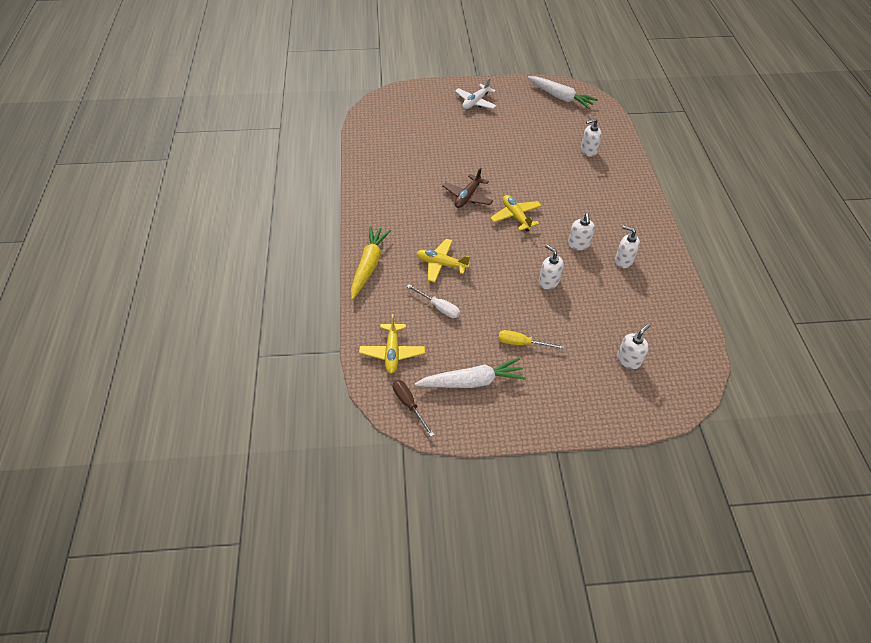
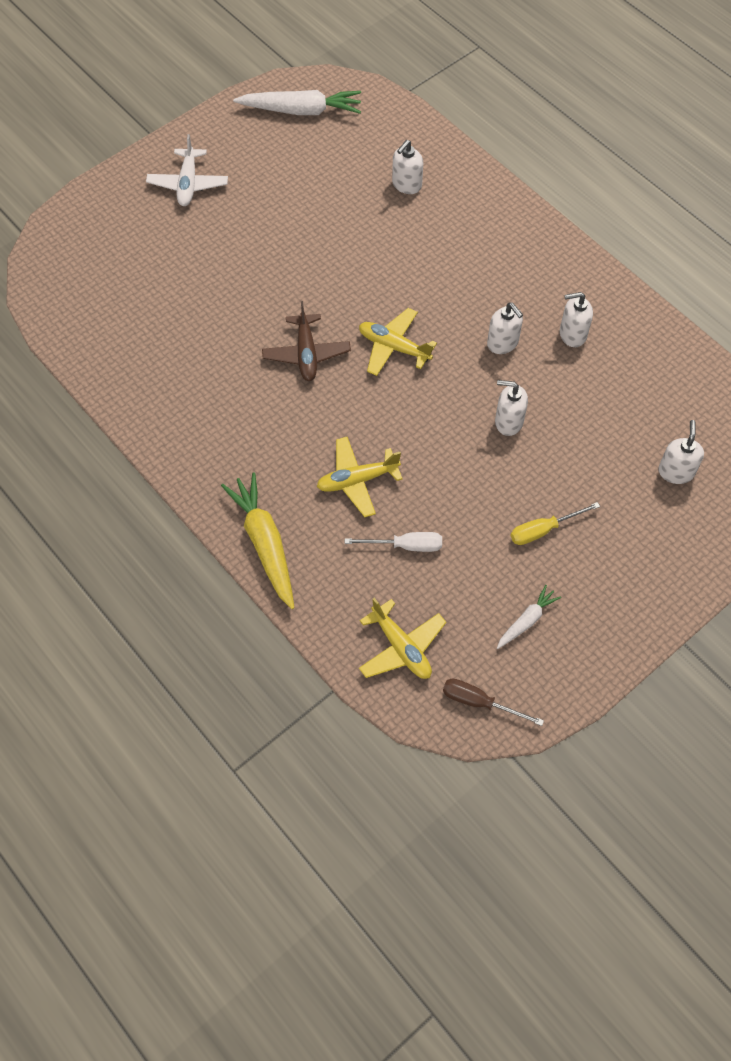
camera: 35 degrees left, 10 degrees up
white carrot [414,358,526,388] -> white carrot [497,585,561,649], size x0.54

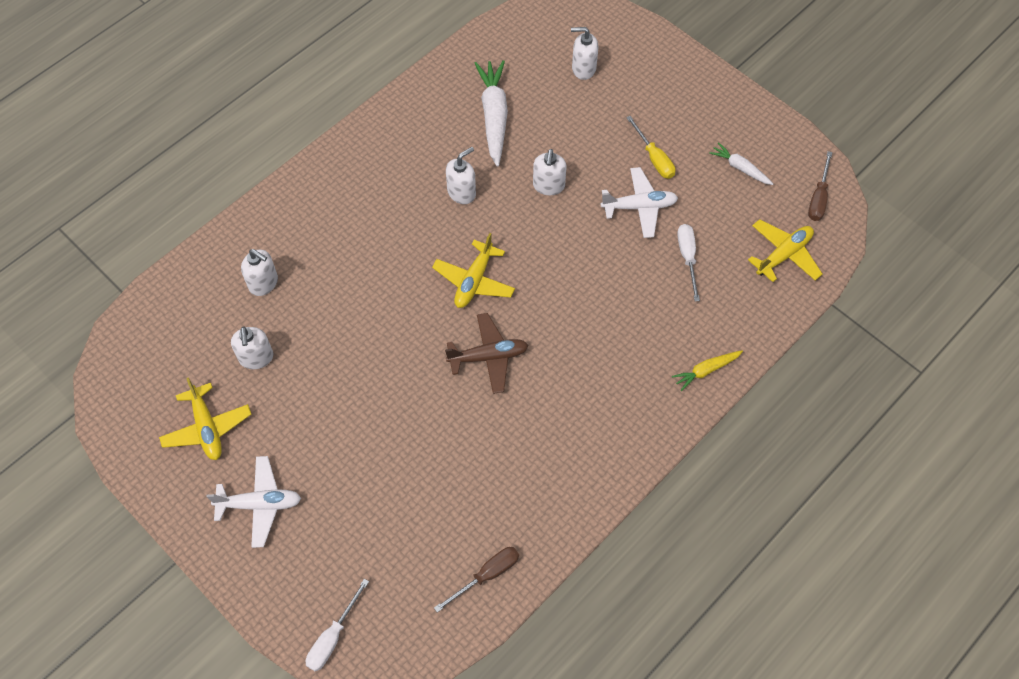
camera: 95 degrees left, 0 degrees up
yellow carrot [221,472,294,609] -> yellow carrot [672,350,743,391], size x0.54
white carrot [233,90,361,115] -> white carrot moved to [475,60,508,167]
yellow plane [317,437,403,517] -> yellow plane moved to [159,377,251,460]
white soap dispenser [560,292,593,347] -> white soap dispenser moved to [231,326,273,369]
none -> white screwdriver [306,579,369,671]
none -> brown screwdriver [434,547,519,613]
none -> white plane [601,167,678,238]

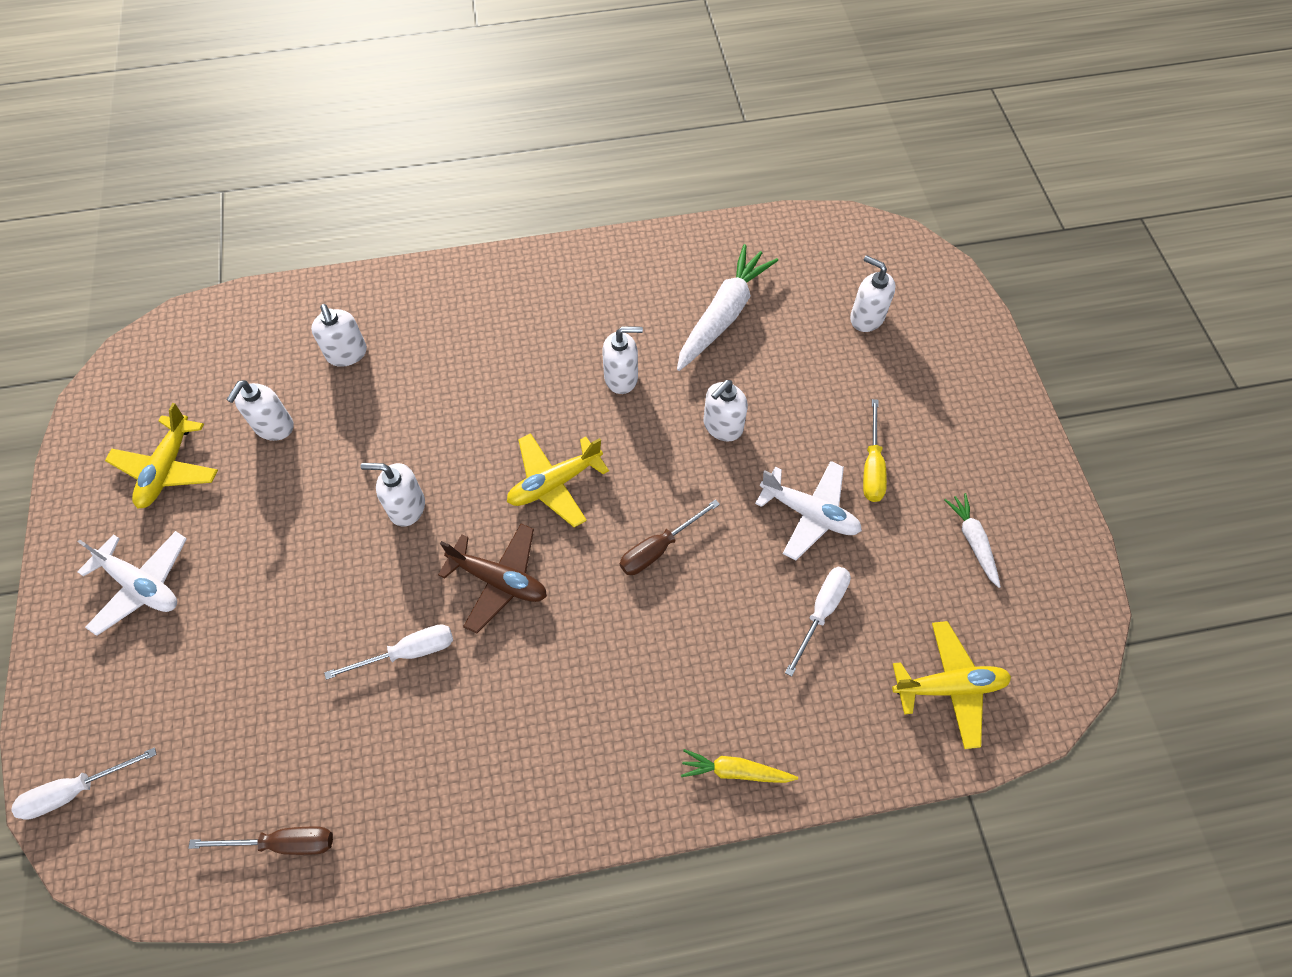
camera: 35 degrees right, 0 degrees up
brown screwdriver [808,151,833,221] -> brown screwdriver moved to [620,499,720,575]
none -> white screwdriver [324,624,453,680]
none -> white soap dispenser [361,463,425,526]

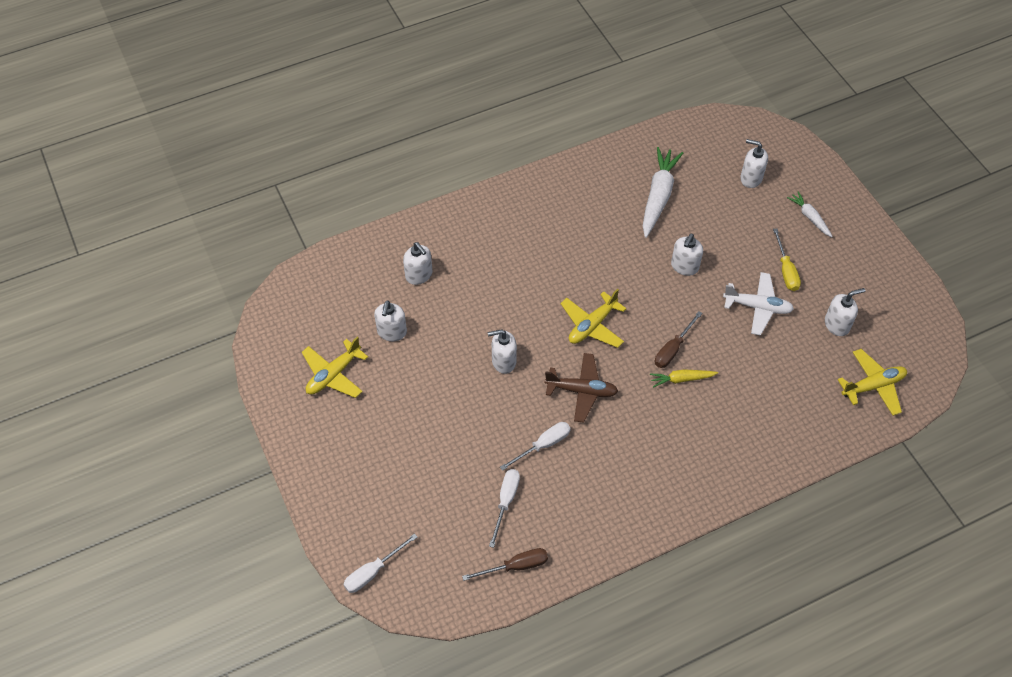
camera: 15 degrees left, 5 degrees down
white plane [77,531,187,636] -> none
yellow plane [105,403,218,509] -> yellow plane turned 45 degrees clockwise [302,337,368,398]
white soap dispenser [602,326,643,394] -> white soap dispenser moved to [825,288,865,336]
yellow carrot [681,749,798,783] -> yellow carrot moved to [650,369,718,388]
white screwdriver [785,567,851,677] -> white screwdriver moved to [489,469,520,548]
white carrot [944,493,1001,588] -> white carrot moved to [787,192,833,237]

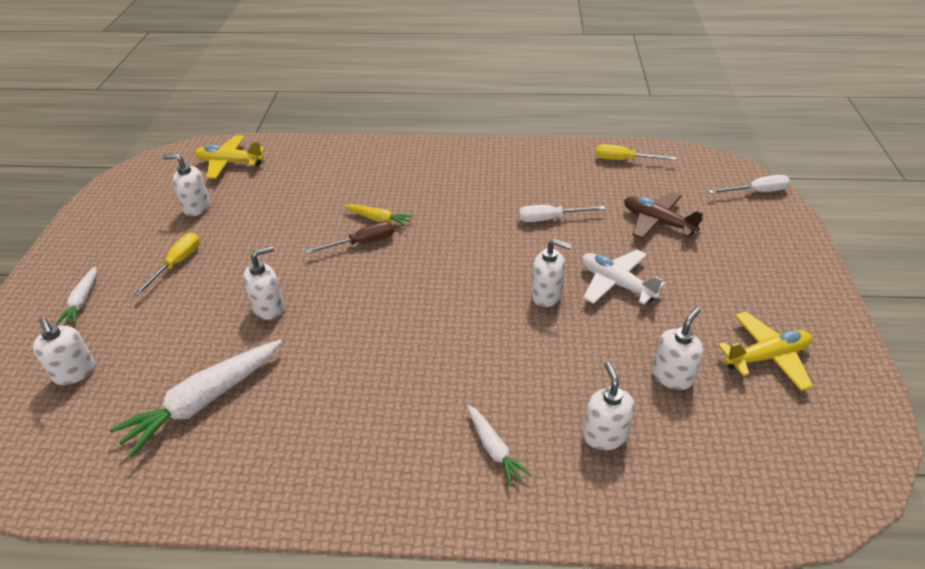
camera: 150 degrees left, 15 degrees down
brown screwdriver [462,548,548,581] -> yellow screwdriver [596,144,676,160]
white screwdriver [489,469,520,548] -> none
brown plane [545,353,618,423] -> brown plane moved to [624,192,704,239]
yellow plane [560,289,627,348] -> none
white plane [723,272,794,336] -> white plane moved to [582,250,665,305]
none -> white carrot [467,405,532,487]

